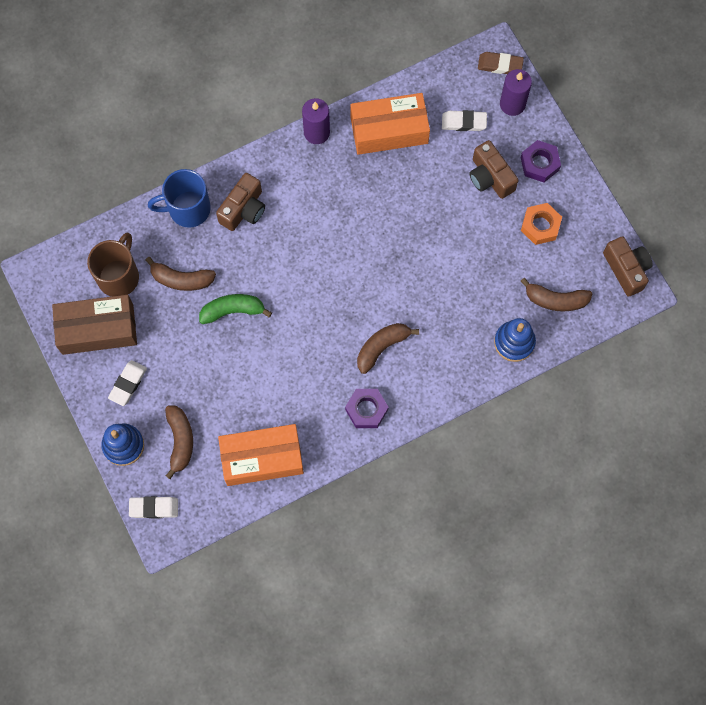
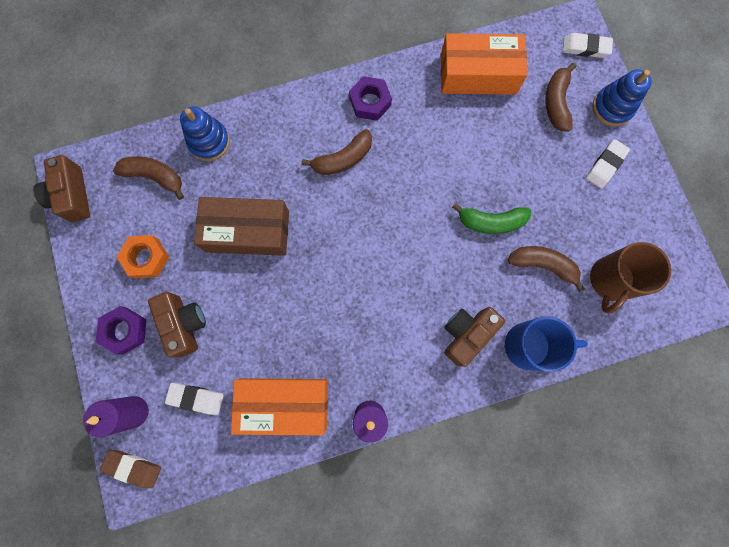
camera: 170 degrees left, 5 degrees up
brown box [52,295,137,355] -> brown box moved to [194,197,289,256]

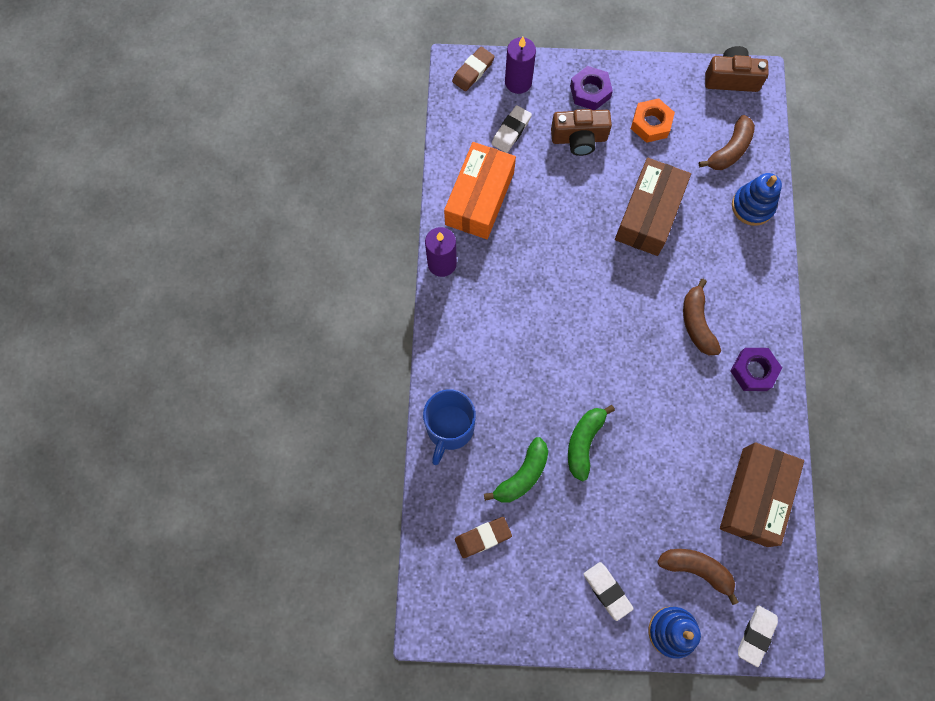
camera: 110 degrees right, 5 degrees down
orange box [441,33,528,95] -> brown box [720,442,804,547]
brown camera [444,307,505,367] -> none
brown banana [508,246,584,292] -> green banana [484,437,548,503]
brown mug [590,242,671,313] -> brown eraser [455,517,512,558]

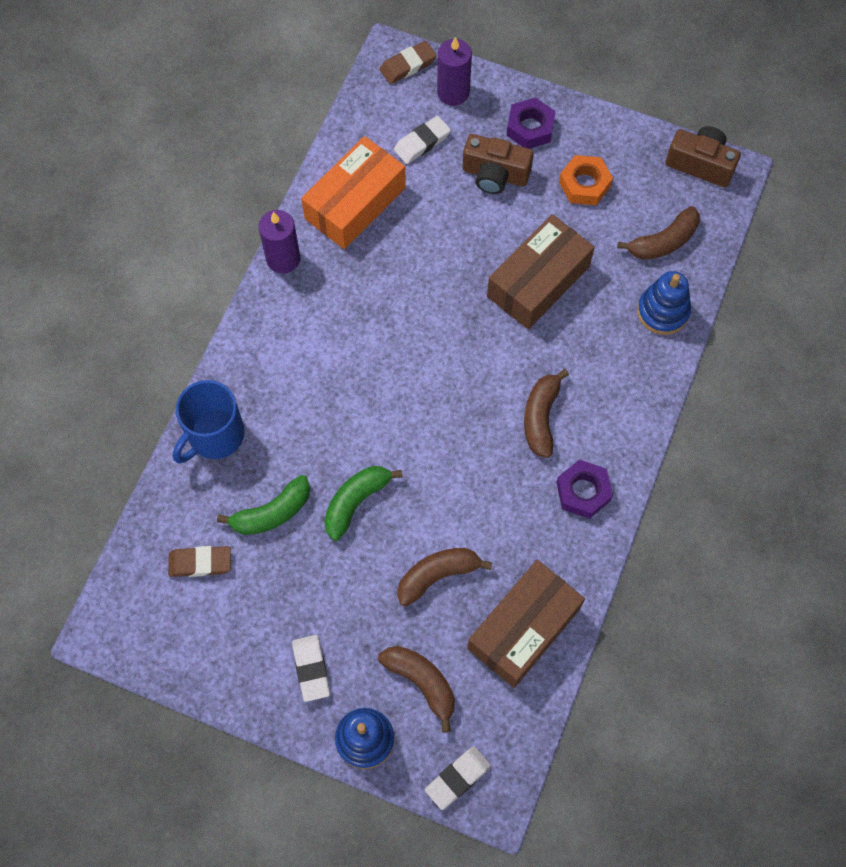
camera: 20 degrees right, 5 degrees down
none -> brown banana [397,548,493,606]

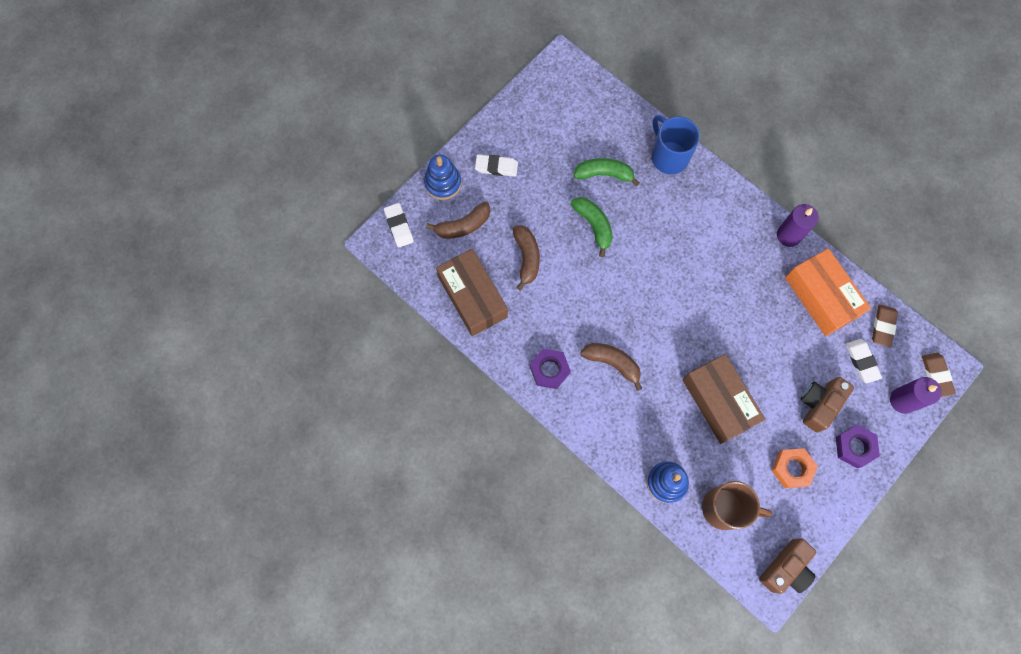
camera: 110 degrees right, 5 degrees up
brown eraser [168,546,231,577] -> brown eraser moved to [872,304,898,347]
green banana [217,475,310,535] -> green banana turned 105 degrees clockwise [573,158,640,186]
brown banana [617,206,700,260] -> brown mug [702,481,772,530]

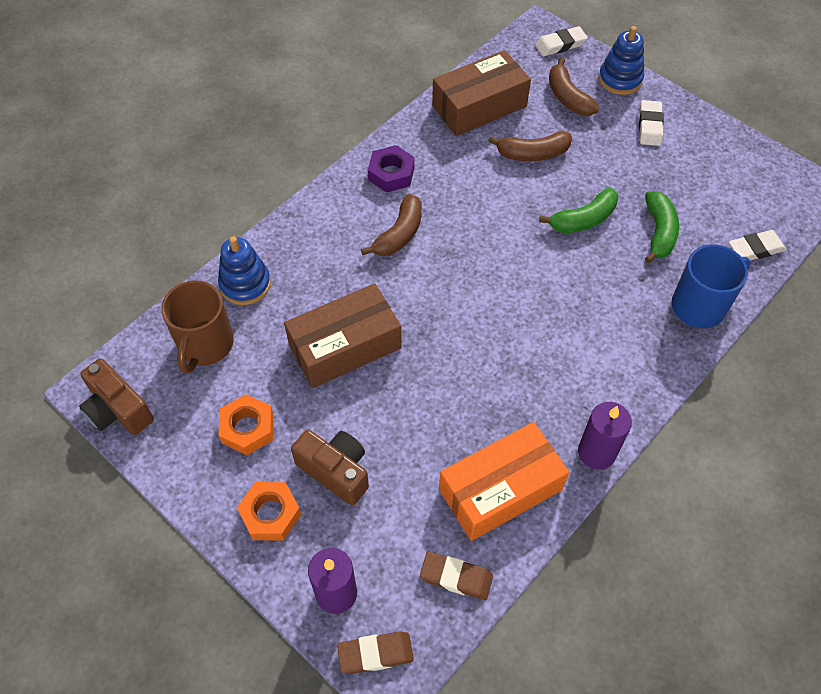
camera: 90 degrees right, 15 degrees down
purple nut [836,425,880,468] -> orange nut [237,482,301,540]
white eraser [846,339,882,383] -> white eraser moved to [729,230,786,261]

